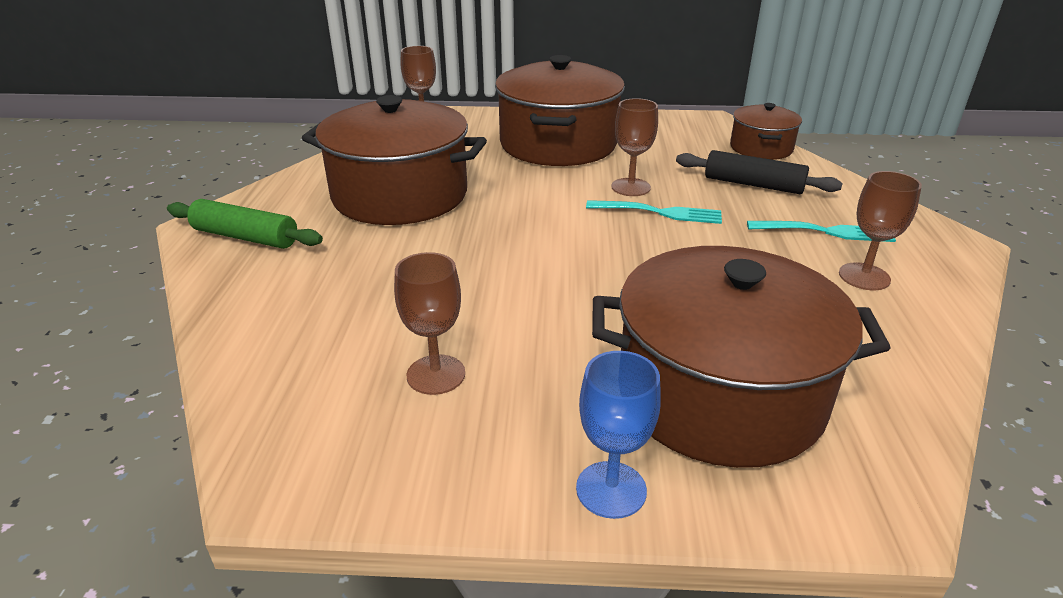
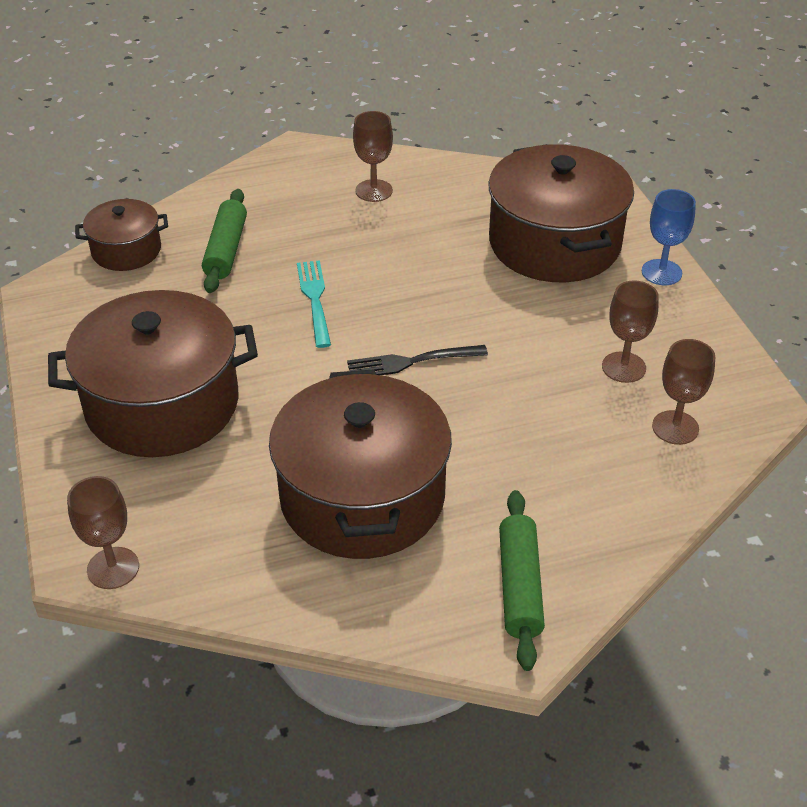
camera: 110 degrees left, 10 degrees up
brown goblet [611,98,658,196] -> brown goblet moved to [652,339,715,445]
black rolling pin [676,150,843,194] -> green rolling pin [202,189,247,293]
turquoise fork [747,221,896,242] -> none
none -> black fork [347,345,488,375]

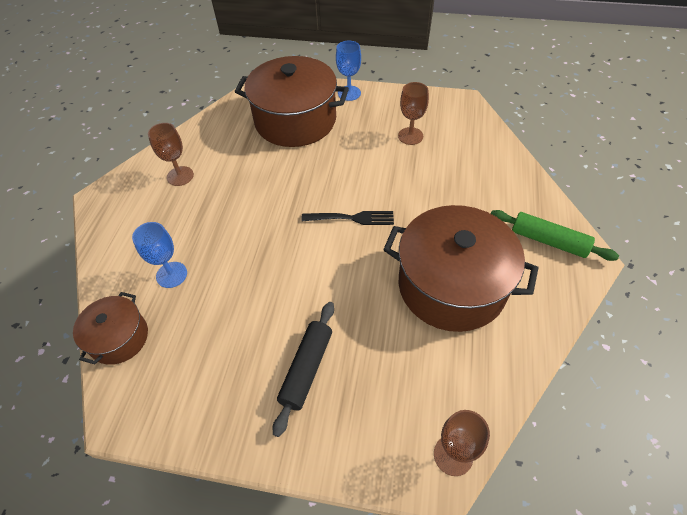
camera: 60 degrees left, 10 degrees up
brown pot [48,290,258,457] -> black rolling pin [273,302,334,437]
green rolling pin [202,189,247,293] -> blue goblet [132,222,187,288]
turquoise fork [297,260,331,348] -> none
black fork [347,345,488,375] -> black fork turned 105 degrees counterclockwise [301,211,394,225]
brown goblet [652,339,715,445] -> none

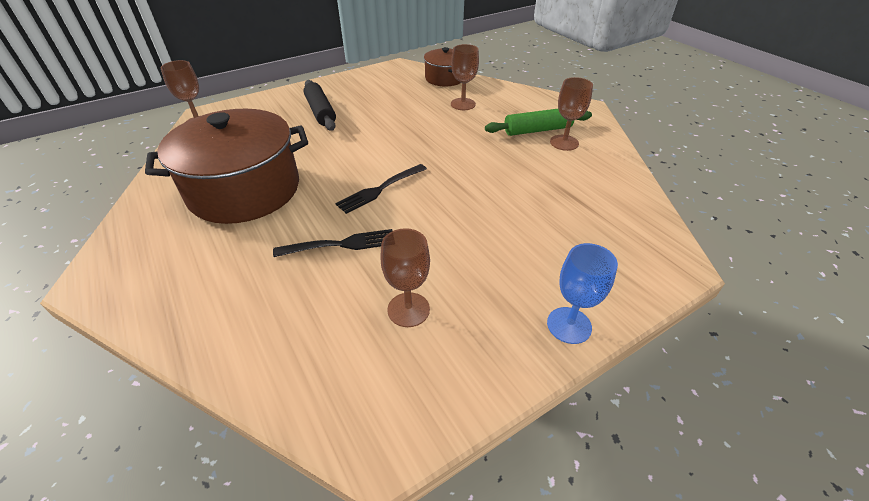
camera: 135 degrees right, 10 degrees down
blue goblet [132,222,187,288] -> brown goblet [451,44,479,110]
brown pot [235,56,349,147] -> none
green rolling pin [491,210,619,261] -> green rolling pin moved to [485,109,592,136]
none -> black fork [273,229,393,257]

